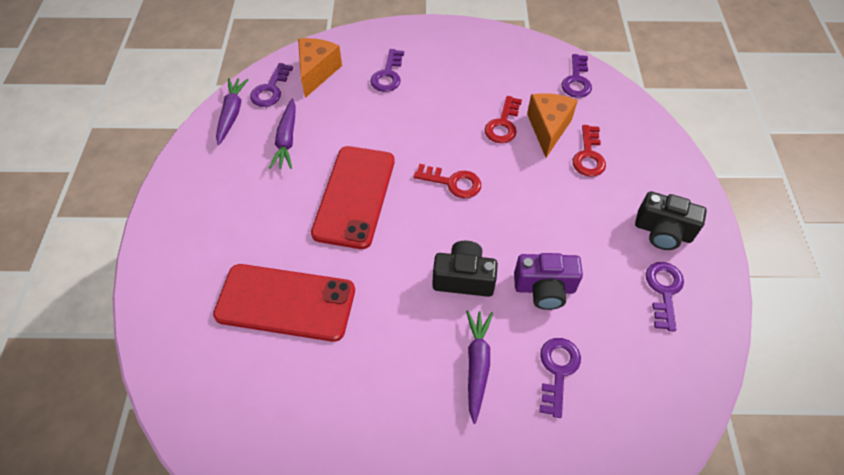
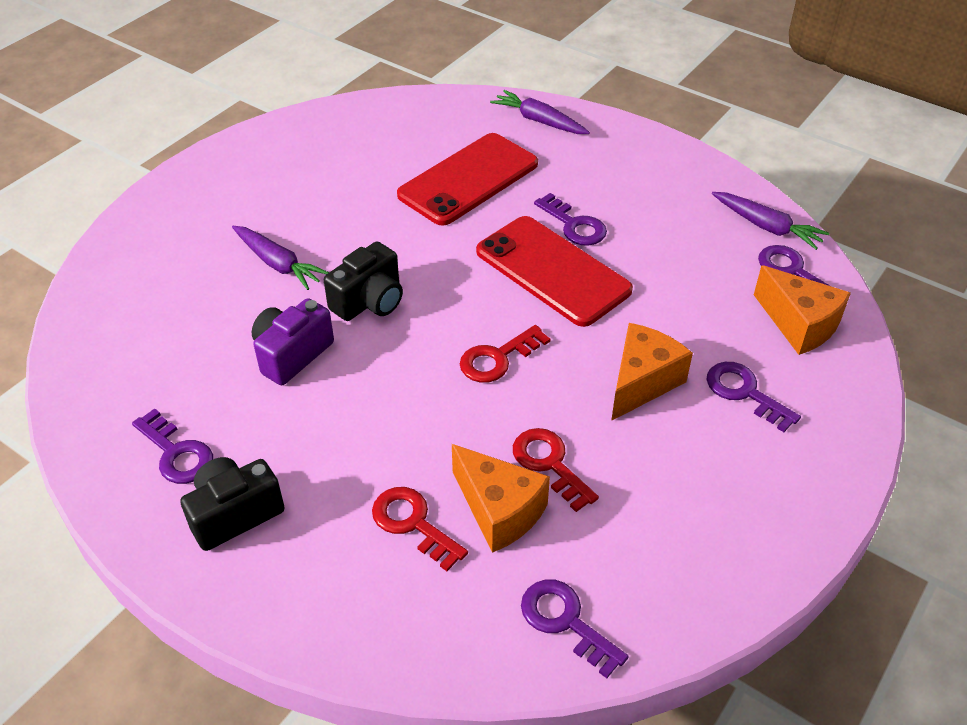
camera: 125 degrees right, 10 degrees down
purple carrot [269,99,296,169] -> purple carrot moved to [490,90,590,134]
purple key [539,338,581,418] -> purple key moved to [534,193,607,246]
none -> orange cheese [611,323,693,421]

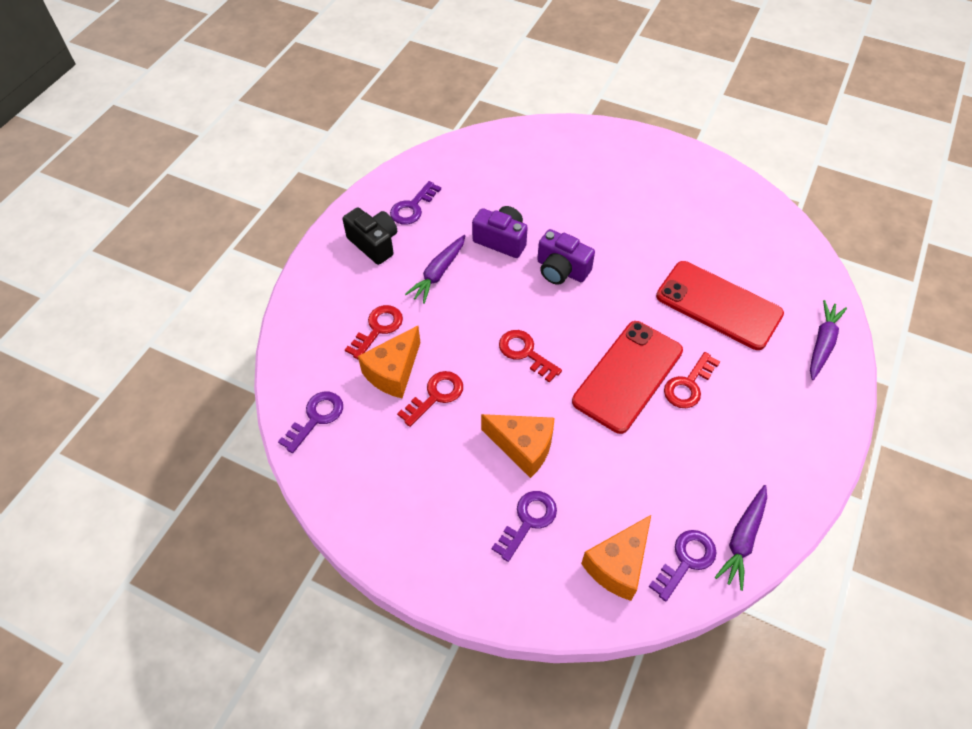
camera: 80 degrees right, 10 degrees up
purple carrot [232,226,329,290] -> purple carrot moved to [405,235,465,304]
black camera [324,241,403,321] -> purple camera [537,229,595,285]
purple key [534,193,607,246] -> red key [664,352,720,408]

